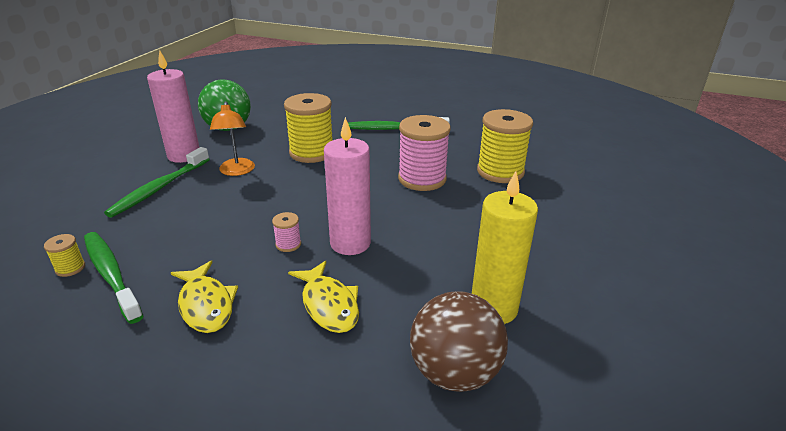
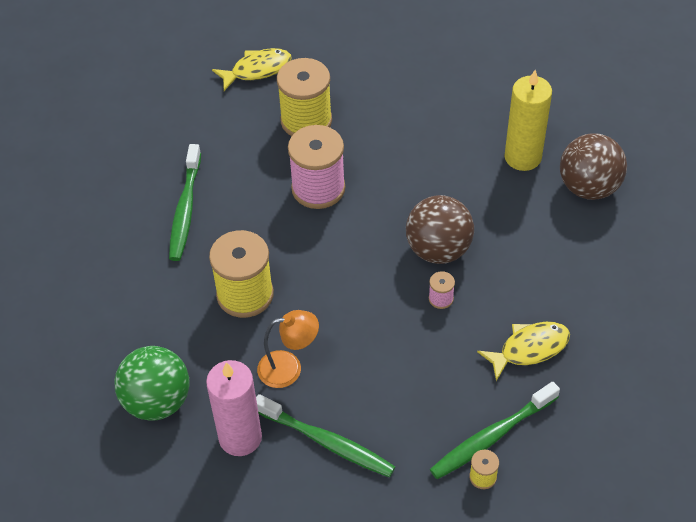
camera: 85 degrees left, 20 degrees up
yellow fish [288,260,359,333] -> yellow fish moved to [212,48,292,91]
pink candle [324,117,371,255] -> brown ball [406,195,474,264]

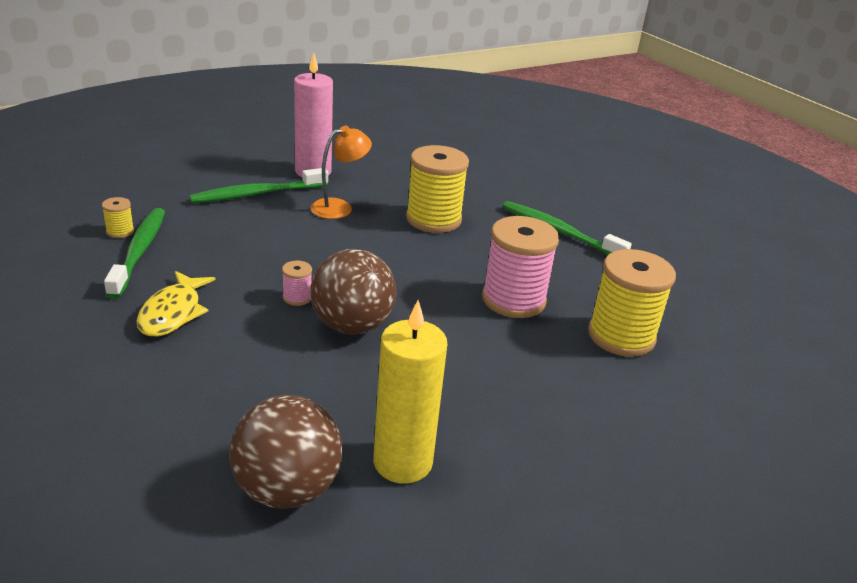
camera: 120 degrees right, 20 degrees down
green ball [114,346,190,421] -> none
yellow fish [212,48,292,91] -> none
orange lamp [257,310,319,388] -> orange lamp turned 150 degrees counterclockwise [310,126,372,219]

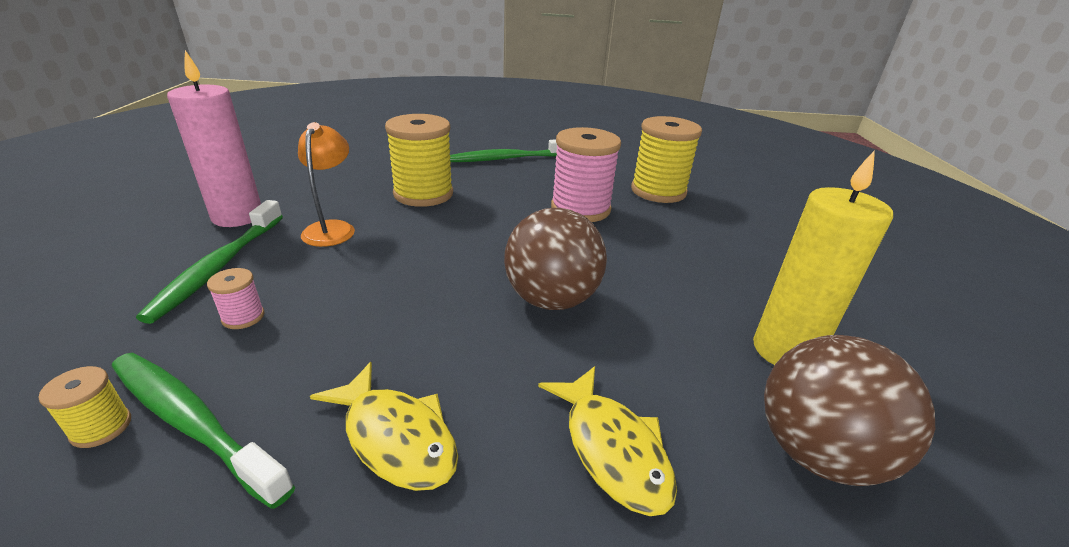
camera: 55 degrees left, 0 degrees up
pink spool [282,261,312,306] -> pink spool moved to [207,268,265,329]
none -> yellow fish [538,366,677,516]

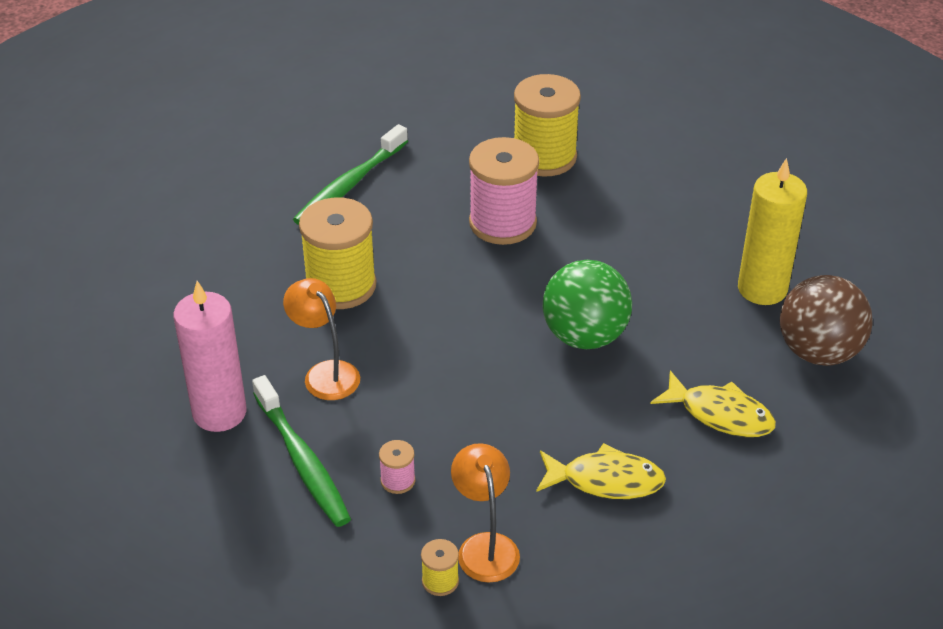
camera: 35 degrees left, 10 degrees up
green toothbrush [111,353,295,509] -> orange lamp [451,443,520,583]
brown ball [504,208,607,310] -> green ball [543,260,632,349]

